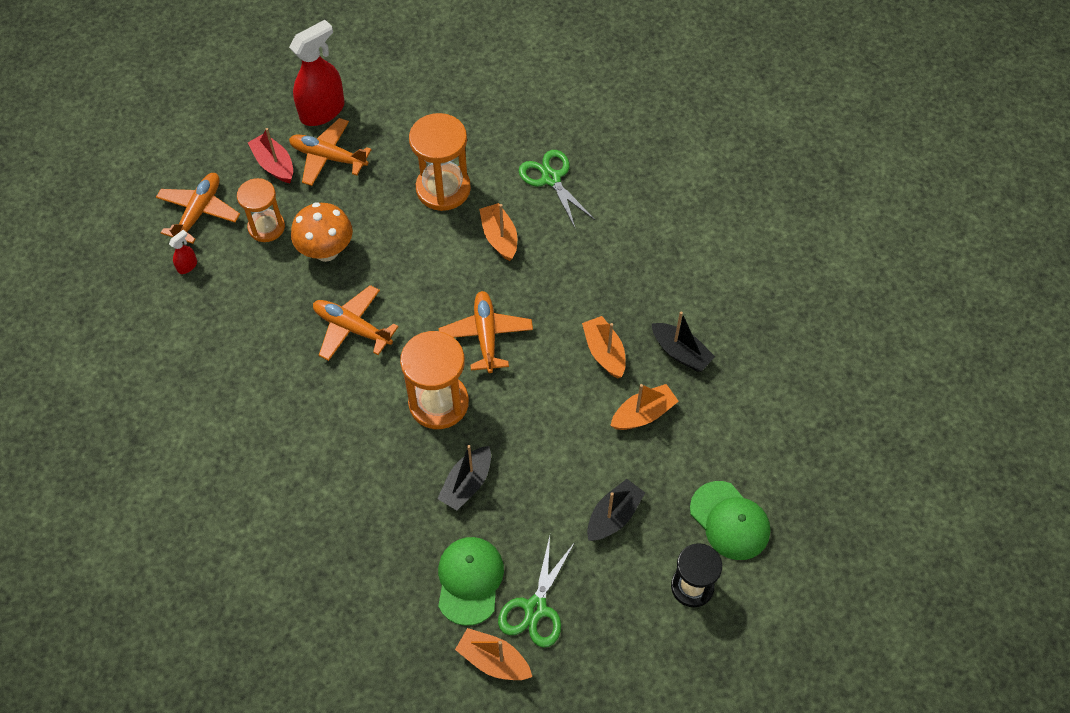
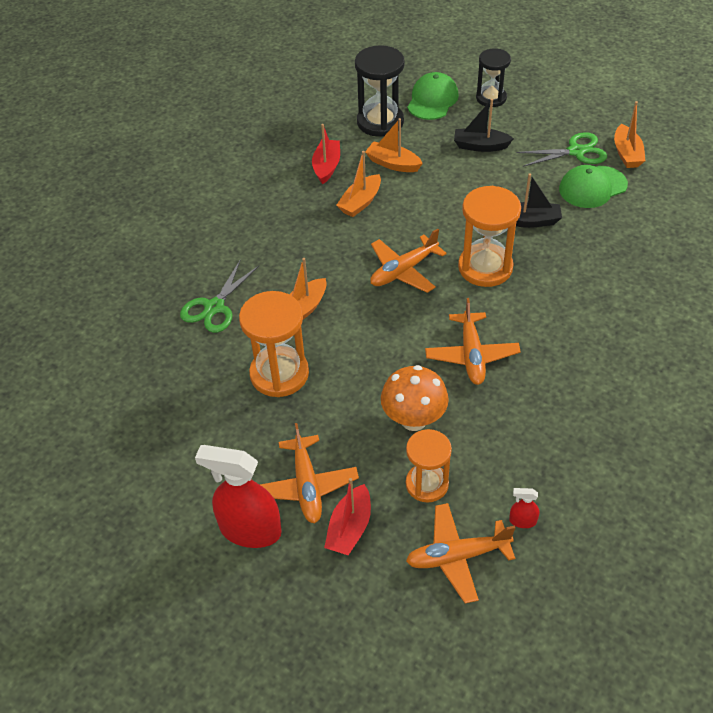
camera: 120 degrees left, 10 degrees down
black boat [651,311,715,372] -> red boat [312,124,340,184]
none -> black hourglass [355,45,405,137]

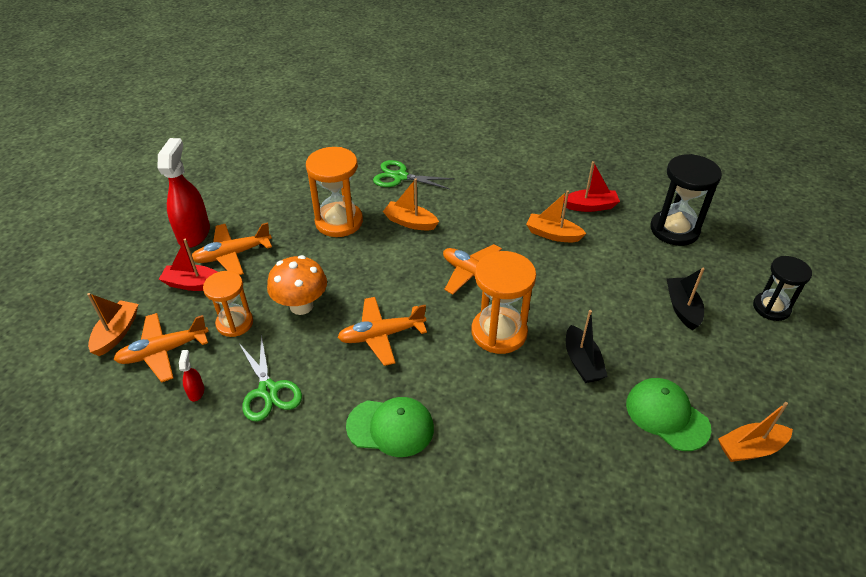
camera: 75 degrees right, 5 degrees down
orange boat [365,118,423,172] -> orange boat moved to [87,293,138,356]
orange plane [406,503,515,604] -> orange plane turned 90 degrees counterclockwise [113,313,209,383]
green cap [407,72,459,120] -> green cap moved to [346,397,434,457]
green scissors [517,132,607,167] -> green scissors moved to [239,334,302,421]

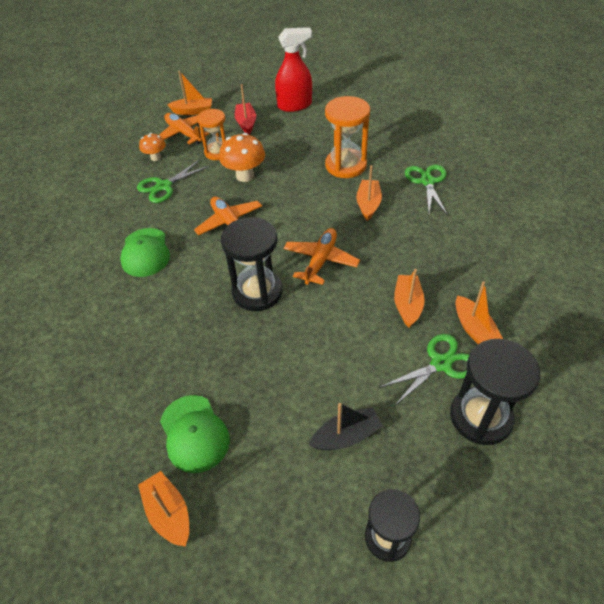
camera: 75 degrees right, 5 degrees up
red spray bottle [179,350,204,402] -> orange mushroom [139,133,166,161]
orange plane [192,222,272,275] -> none
orange hourglass [471,251,536,354] -> black hourglass [221,217,283,311]
red boat [564,161,620,212] -> orange boat [455,281,503,344]
black boat [566,310,608,383] -> none
green cap [626,378,711,451] -> green cap turned 120 degrees clockwise [160,395,230,473]
none -> green scissors [380,334,469,405]

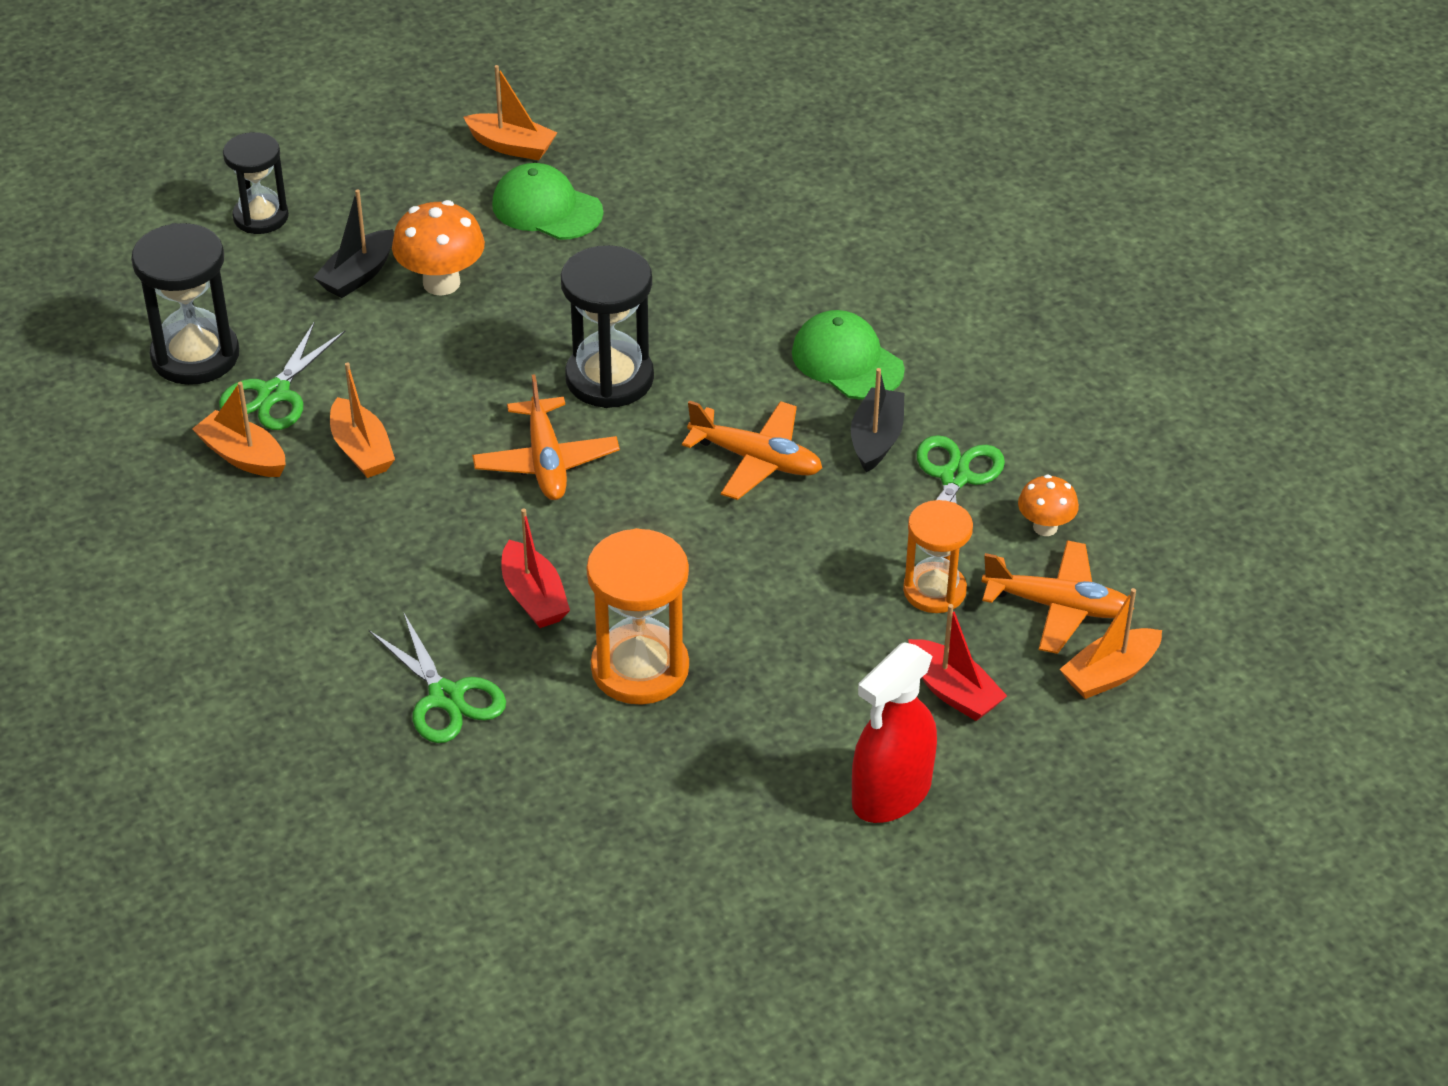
camera: 145 degrees right, 5 degrees down
orange mushroom [219,133,265,182] -> orange mushroom moved to [392,200,485,296]
orange boat [356,165,382,221] -> red boat [502,508,570,628]
none -> black boat [851,368,904,472]

